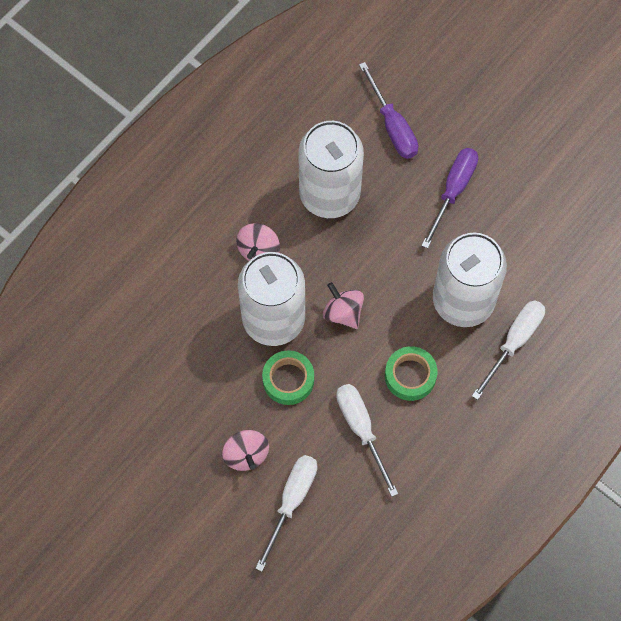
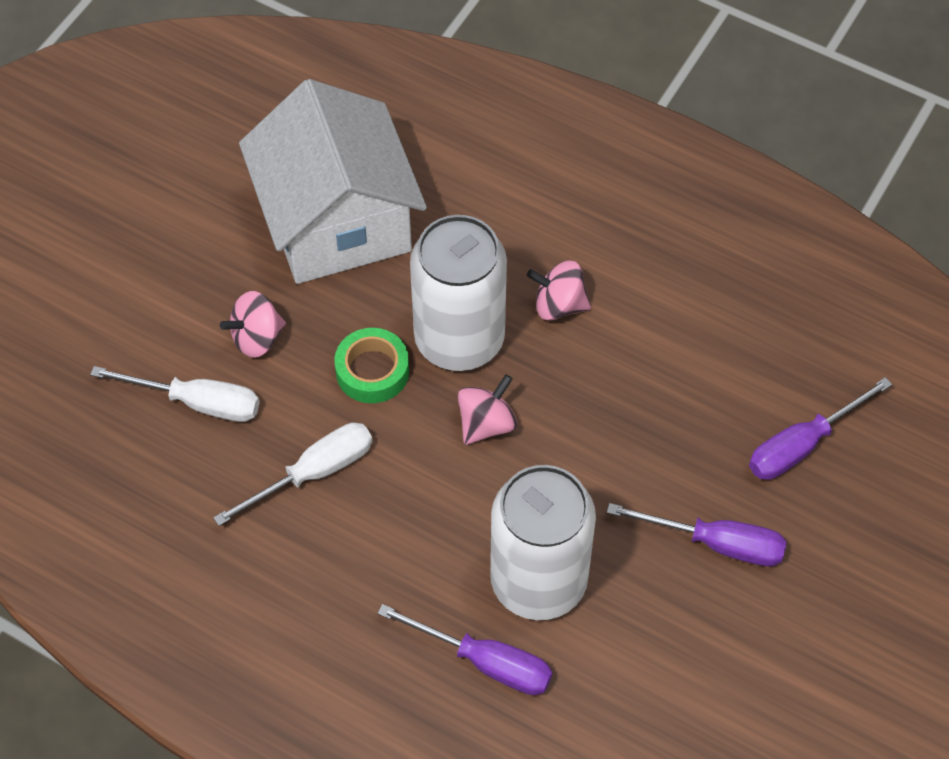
camera: 80 degrees right, 10 degrees down
white can [298,121,364,218] -> none
green tape [385,346,437,401] -> none
white screwdriver [472,300,545,400] -> purple screwdriver [377,604,552,695]
none -> white house [239,79,427,284]

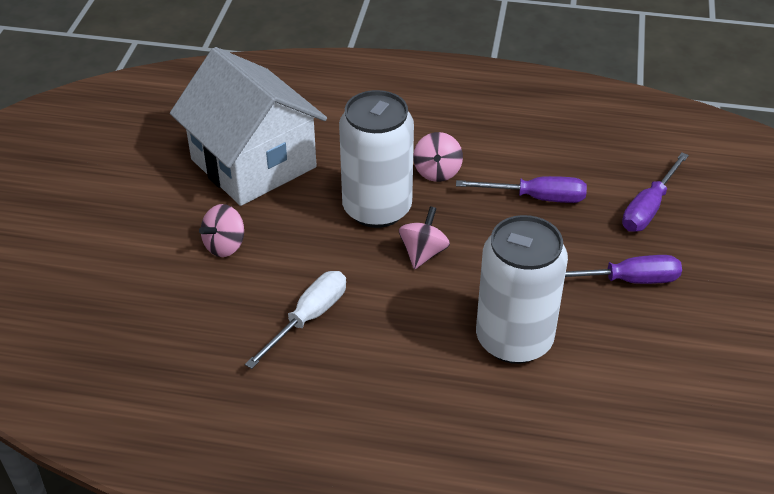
camera: 20 degrees left, 15 degrees down
white screwdriver [90,366,260,422] -> none
green tape [334,328,409,403] -> none
purple screwdriver [377,604,552,695] -> purple screwdriver moved to [456,176,587,203]
pink spinning top [527,261,591,320] -> pink spinning top turned 75 degrees counterclockwise [413,132,463,182]

